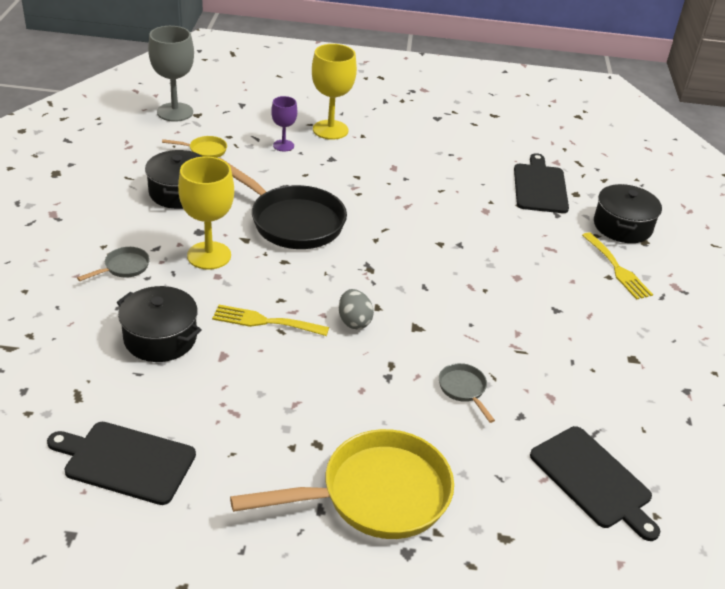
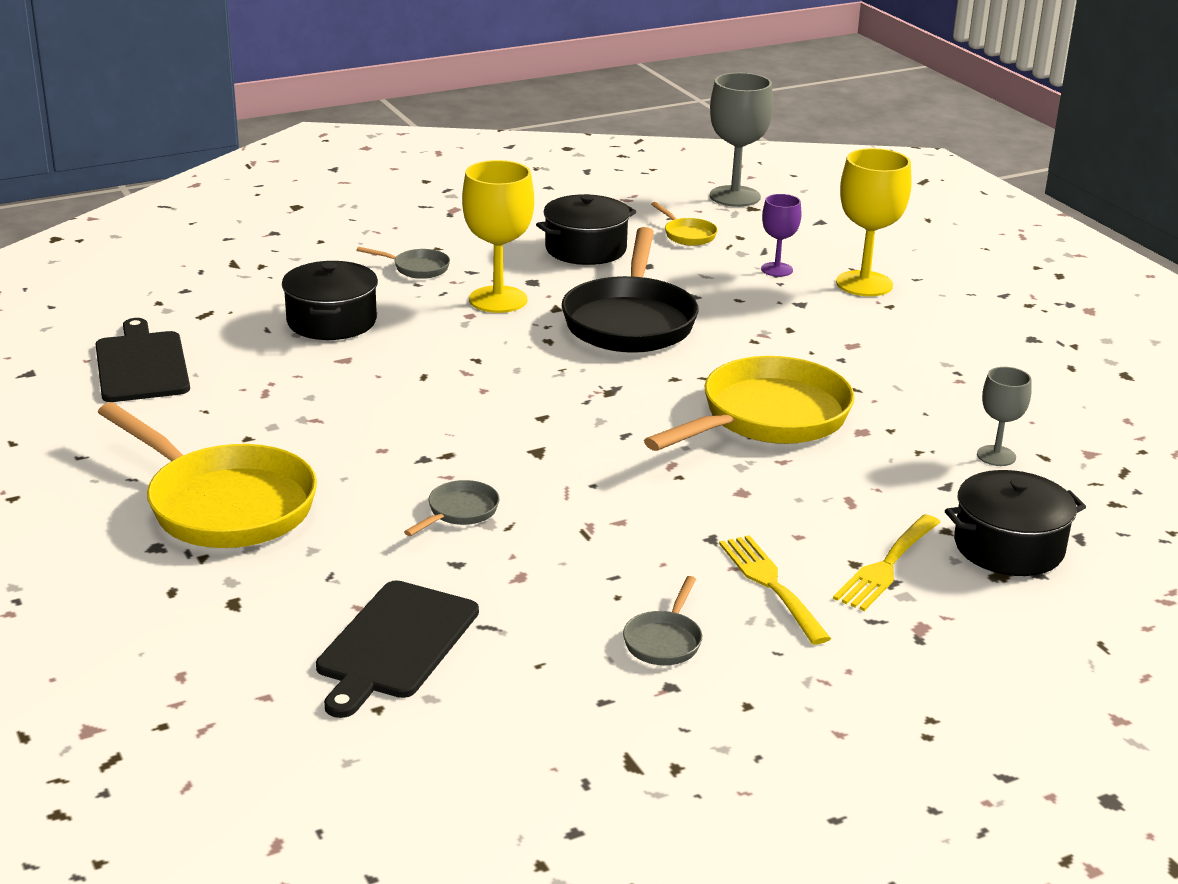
camera: 60 degrees right, 10 degrees down
yellow fork [212,305,329,336] -> yellow fork moved to [719,535,831,644]
grey egg [339,289,374,329] -> none
black cutting board [514,153,569,213] -> grey goblet [977,367,1032,466]
none -> grey pan [623,576,702,665]
none -> yellow pan [644,356,855,451]

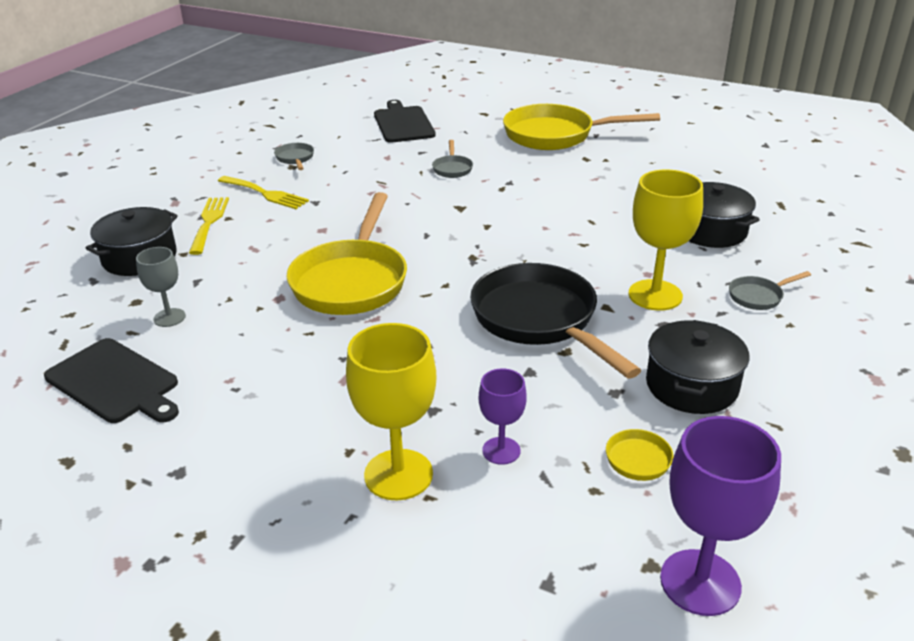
camera: 145 degrees right, 5 degrees up
black cutting board [96,318,190,402] -> black cutting board moved to [44,338,179,423]
grey goblet [710,73,773,207] -> purple goblet [660,416,781,616]

